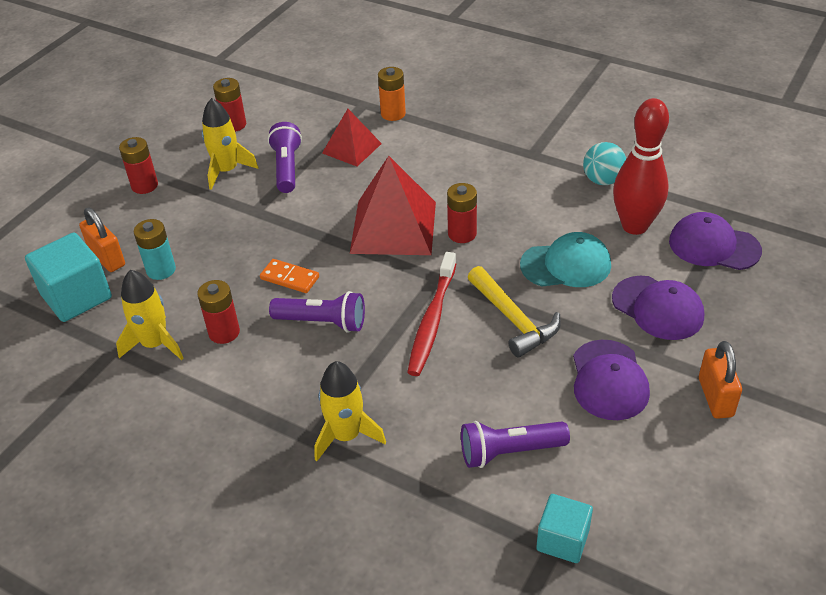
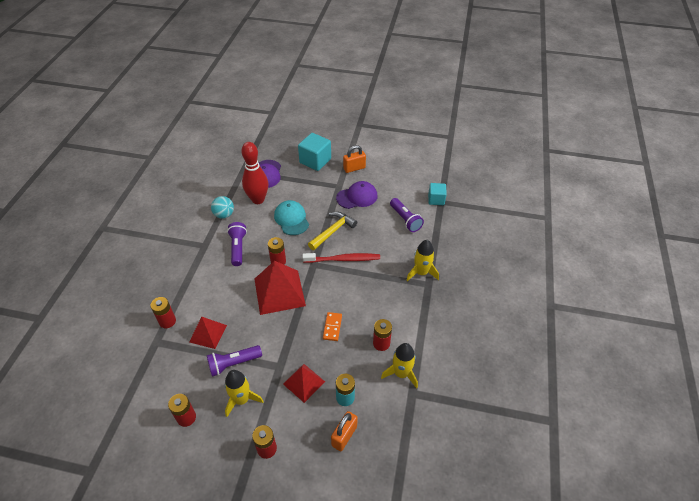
camera: 110 degrees left, 5 degrees up
turquoise cube [25,233,112,322] -> turquoise cube moved to [298,133,331,171]
purple flashlight [269,291,365,333] -> purple flashlight moved to [227,222,247,266]
orange battery [378,67,406,121] -> red battery [150,297,176,328]
purple cap [612,276,704,340] -> none
none -> red pyramid [283,364,325,403]

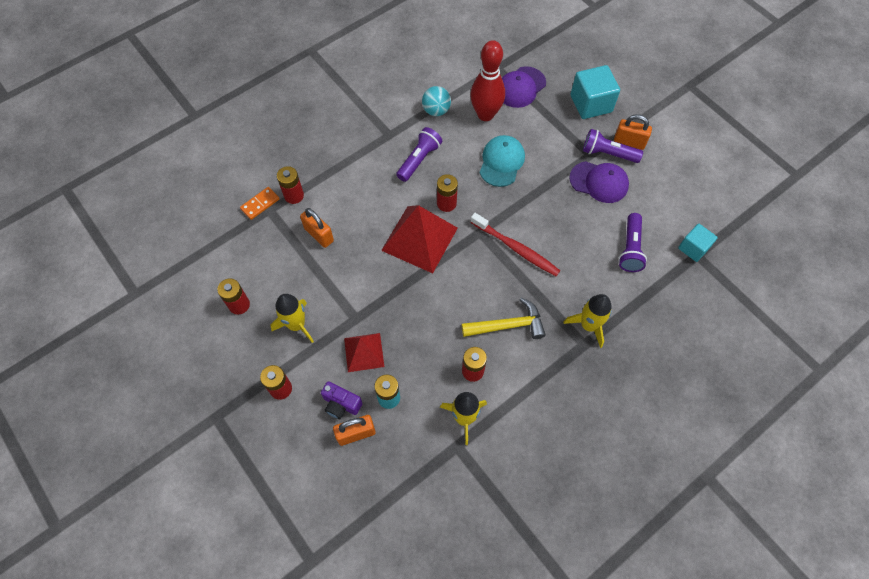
camera: 40 degrees right, 15 degrees up
red pyramid [189,317,227,349] -> orange padlock [300,208,334,248]
purple flashlight [207,345,262,377] -> purple flashlight moved to [583,129,643,163]
yellow hammer [308,212,357,250] -> yellow hammer moved to [461,298,546,339]
orange domino [323,312,342,341] -> orange domino moved to [240,187,280,220]
none -> purple camera [321,381,363,419]

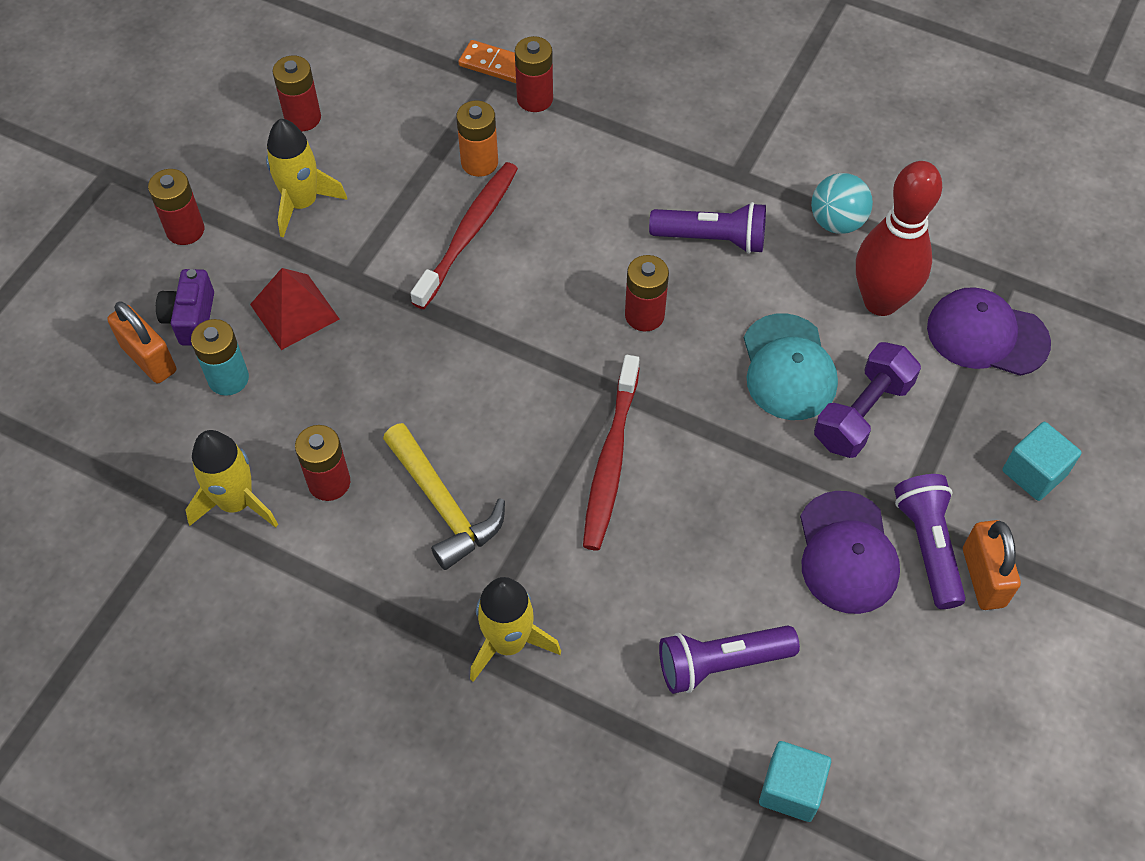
camera: 65 degrees right, 5 degrees down
orange padlock [300,208,334,248] -> orange battery [456,100,498,177]
red pyramid [381,205,458,273] -> none
turquoise cap [480,135,525,187] -> turquoise cap turned 90 degrees clockwise [744,313,838,420]
turquoise cube [571,65,620,119] -> turquoise cube [1002,422,1082,501], size x0.62
none -> red toothbrush [411,162,518,309]
none -> purple dumbbell [814,342,921,458]

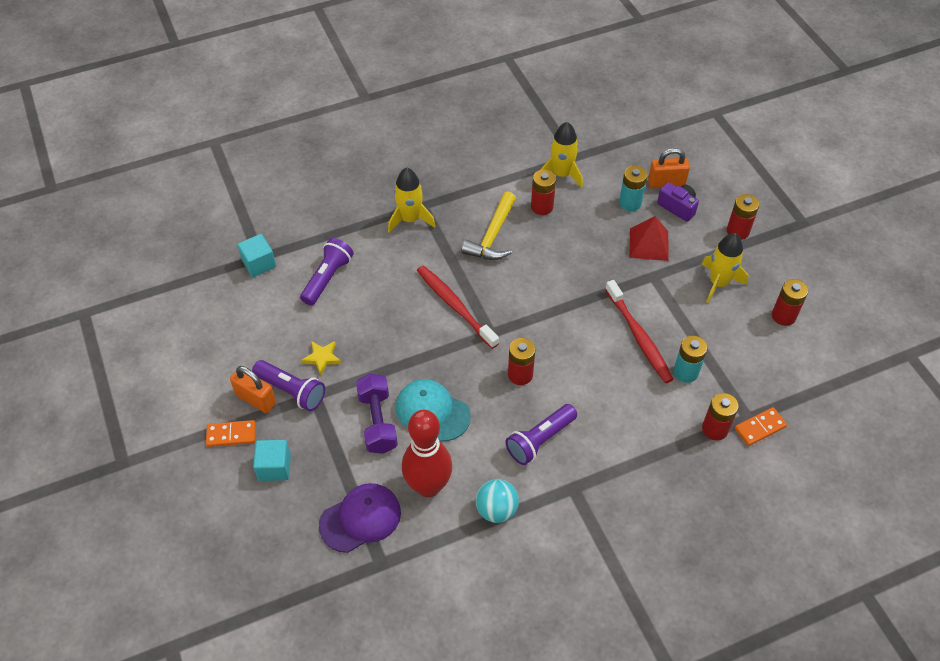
camera: 130 degrees right, 5 degrees down
yellow hammer [383,423,505,570] -> yellow hammer turned 75 degrees counterclockwise [461,191,516,260]
orange battery [456,100,498,177] -> turquoise battery [673,335,708,383]
purple cap [800,491,900,614] -> yellow star [301,341,341,376]
none -> orange domino [206,420,256,447]

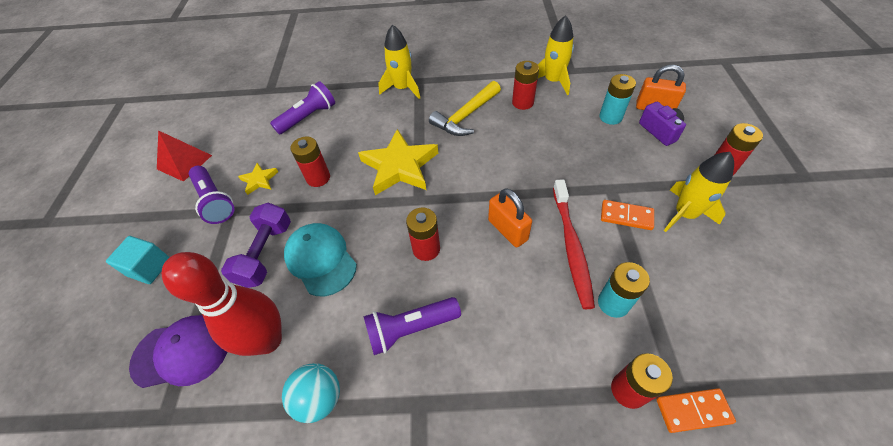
camera: 25 degrees right, 0 degrees up
orange domino [206,420,256,447] -> orange domino moved to [601,200,654,230]
orange padlock [230,366,276,413] -> orange padlock moved to [488,188,532,247]
turquoise cube [238,234,276,277] -> none
red toothbrush [417,265,499,349] -> yellow star [358,129,438,195]
red pyramid [629,216,668,261] -> red pyramid moved to [157,130,212,182]
red battery [772,279,808,326] -> red battery moved to [291,137,330,187]

